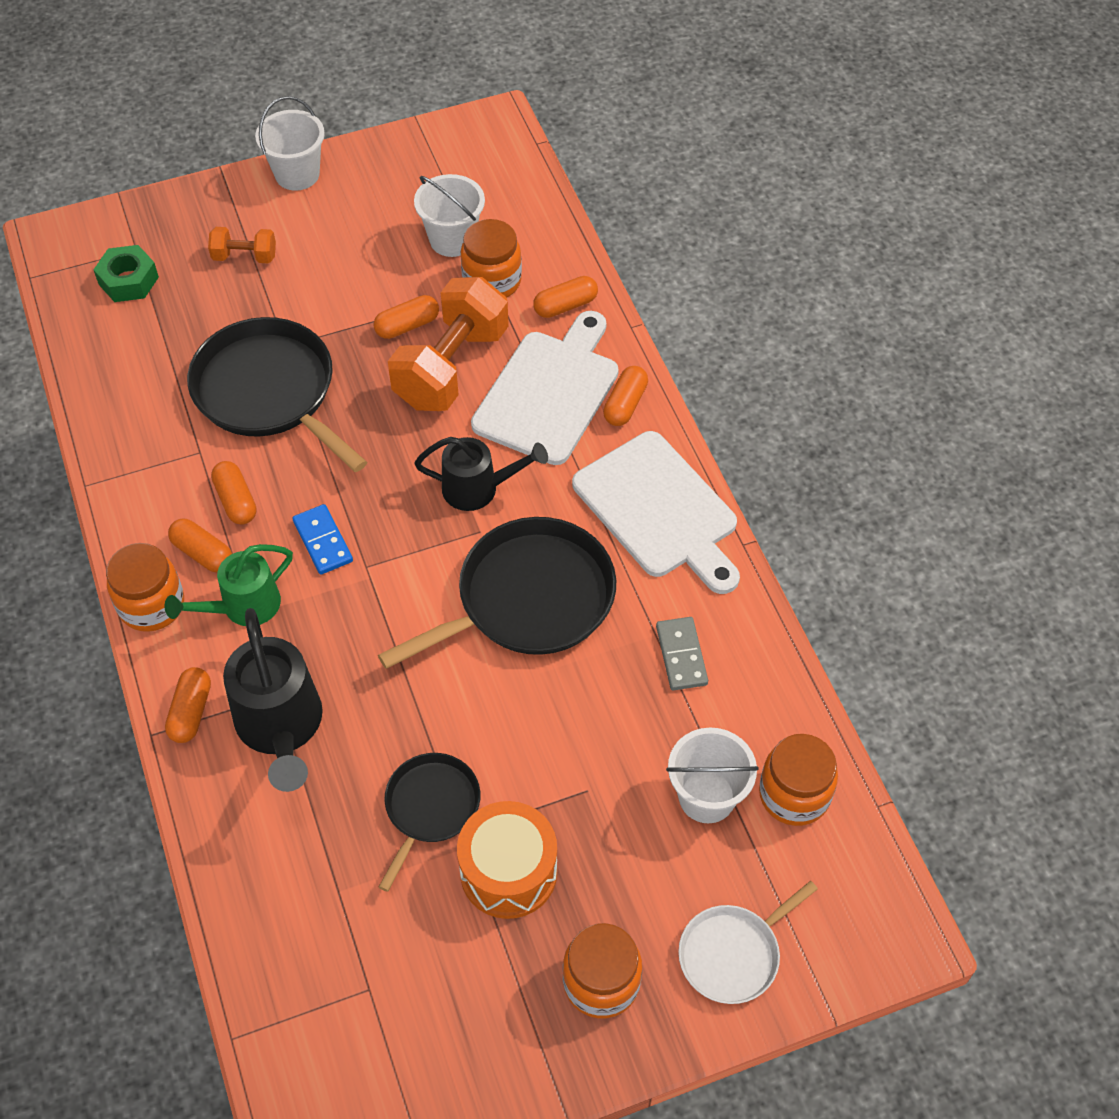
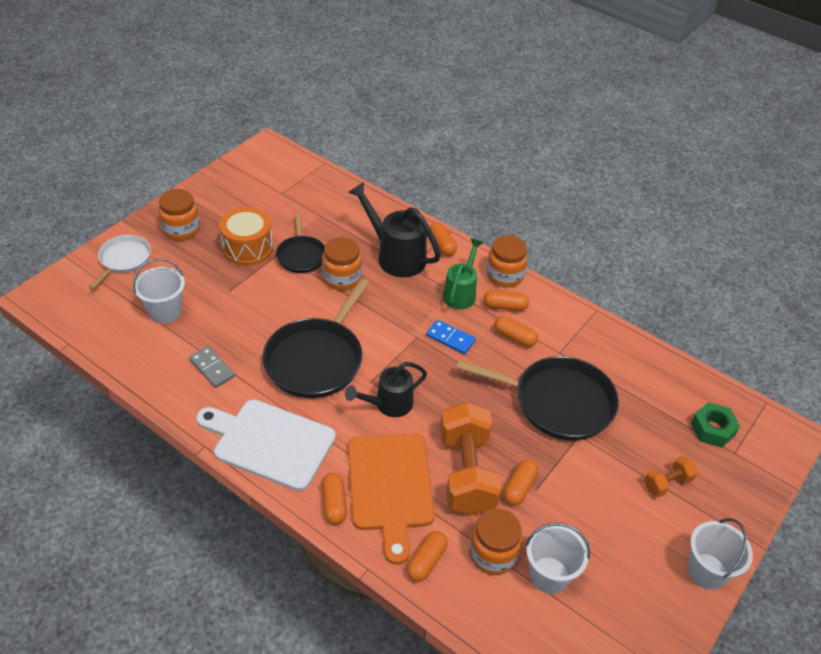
camera: 145 degrees right, 10 degrees down
white cutting board [471,311,619,465] -> orange cutting board [348,434,435,565]
orange jar [759,734,838,826] -> orange jar moved to [322,237,362,290]

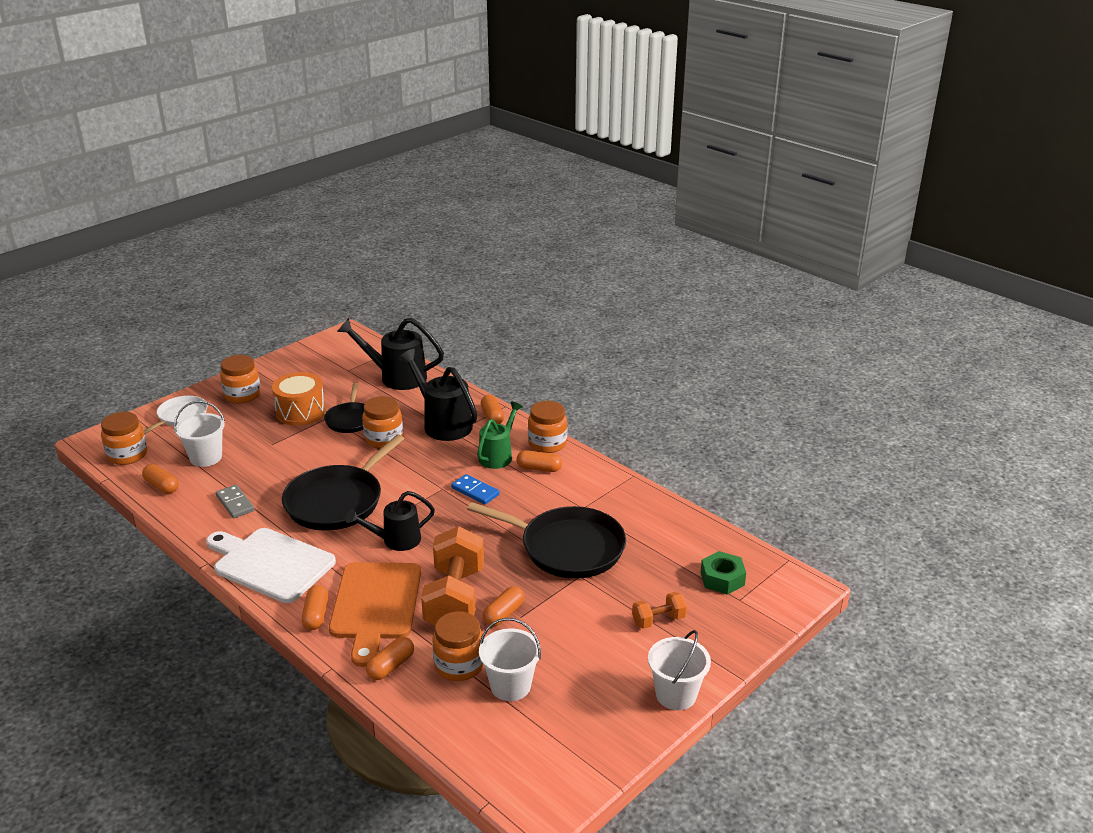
camera: 10 degrees right, 15 degrees down
orange capsule [494,316,538,347] -> orange capsule moved to [142,464,179,494]
none -> orange jar [101,412,147,465]
none -> black watering can [337,318,444,390]

